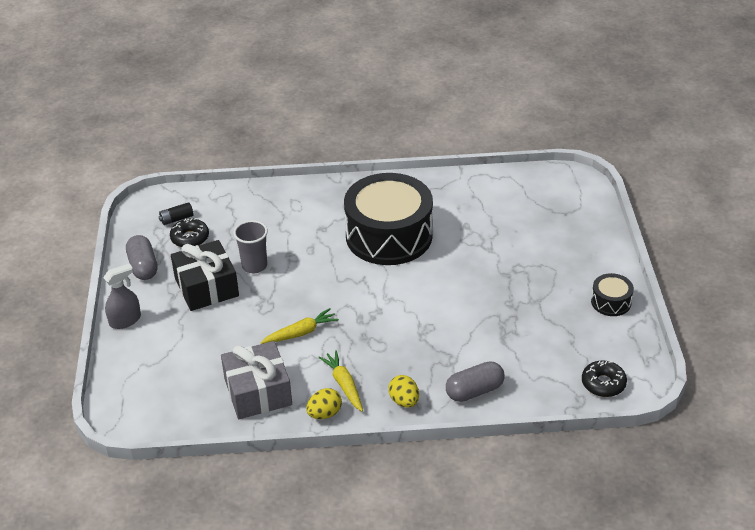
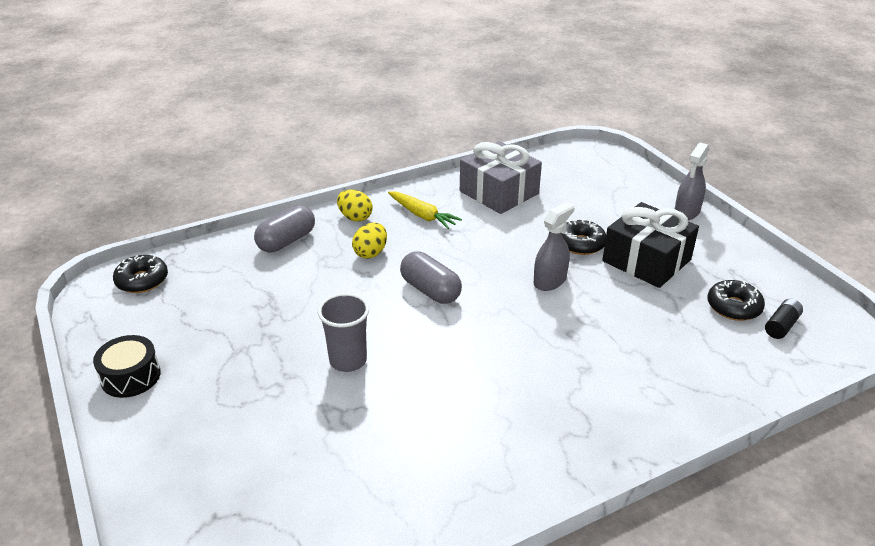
camera: 155 degrees right, 5 degrees down
grey capsule [126,235,158,280] -> grey capsule moved to [400,251,462,304]
grey cup [233,220,268,273] -> grey cup moved to [318,293,369,372]
yellow carrot [260,308,339,344] -> none
yellow egg [306,388,342,419] -> yellow egg moved to [352,223,387,259]
black drum [344,173,433,265] -> none
none -> grey spray bottle [534,202,575,291]
none -> black donut [562,219,606,255]

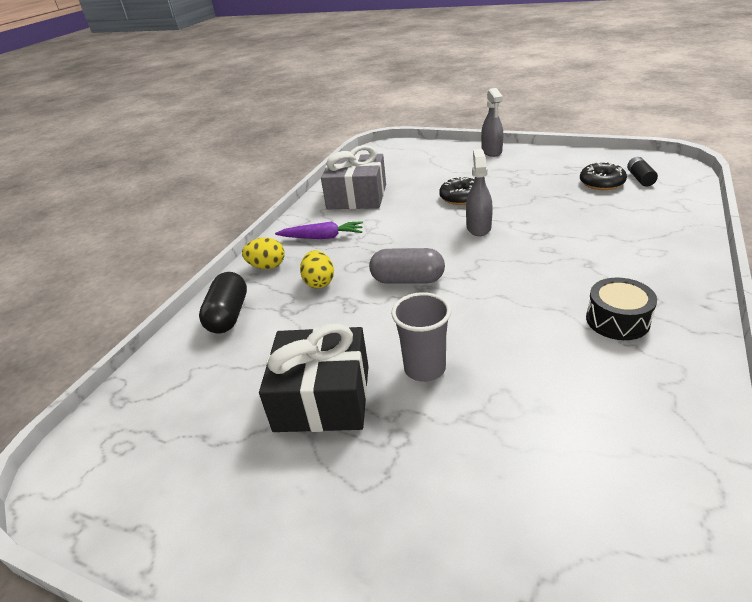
camera: 35 degrees left, 0 degrees up
black drum [93,335,161,398] -> black drum moved to [586,278,657,340]
black donut [113,255,168,293] -> none
grey capsule [254,205,315,252] -> black capsule [199,272,247,334]
yellow carrot [388,191,462,229] -> purple carrot [275,221,363,239]
black gift [602,202,699,288] -> black gift moved to [259,323,369,432]

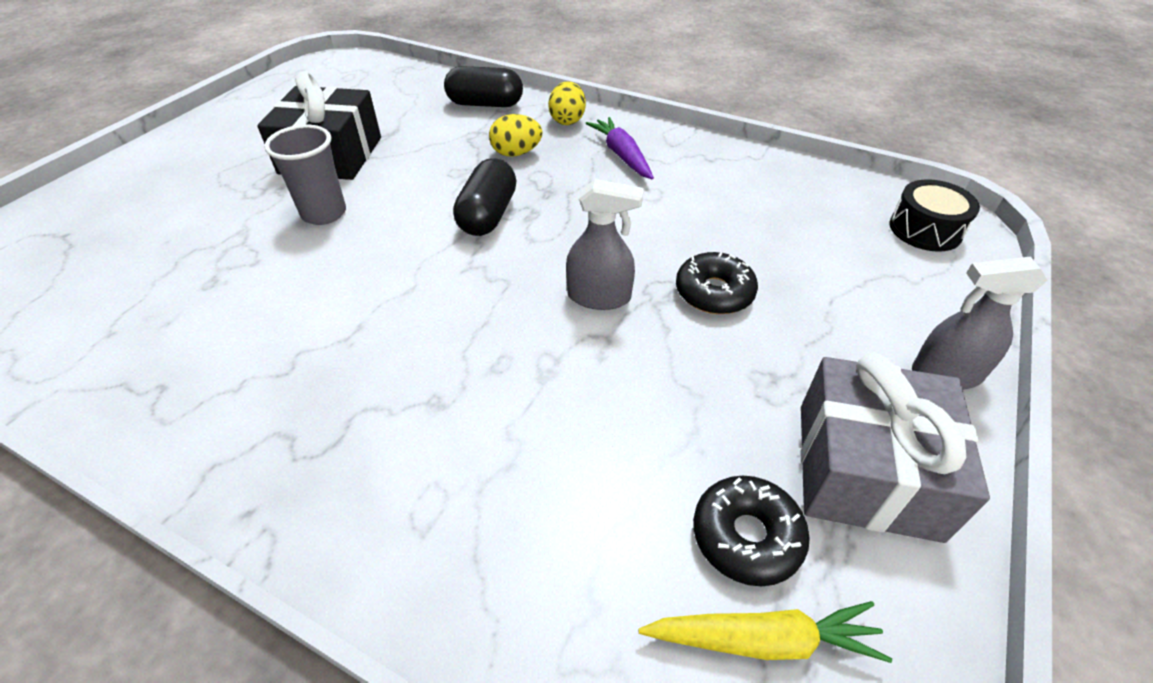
camera: 90 degrees right, 10 degrees up
purple carrot [275,221,363,239] -> purple carrot turned 150 degrees clockwise [586,117,654,179]
grey gift [321,145,386,209] -> grey gift moved to [800,353,990,543]
grey capsule [369,248,445,284] -> black capsule [453,158,516,236]
black drum [586,278,657,340] -> black drum moved to [890,179,980,252]
black battery [627,157,658,187] -> yellow carrot [638,601,892,663]

